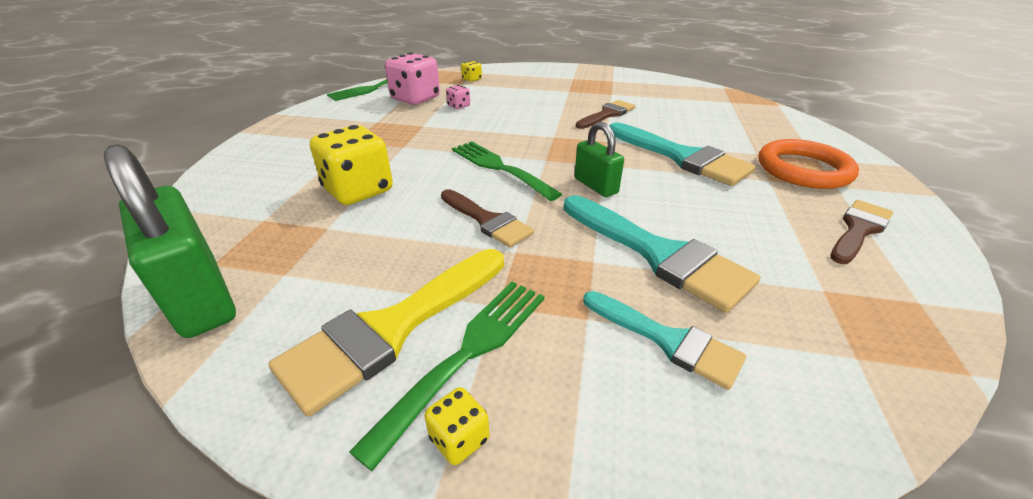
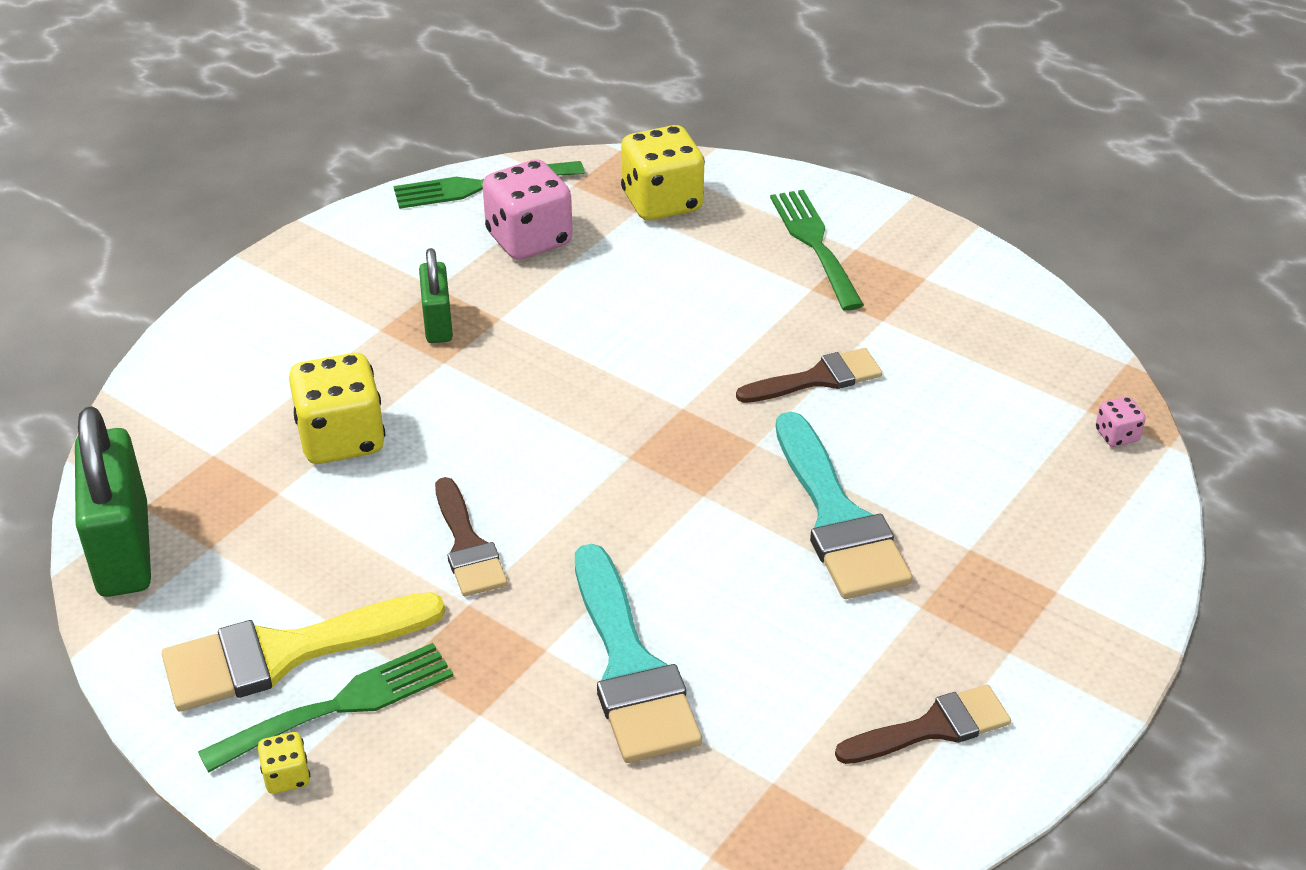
camera: 25 degrees right, 5 degrees up
pink dice [446,85,470,109] -> pink dice moved to [1096,397,1146,447]
green fork [452,141,562,201] -> green fork moved to [770,190,864,311]
yellow dice [461,61,482,82] -> yellow dice [621,125,705,221], size x2.20
green padlock [575,122,624,197] -> green padlock moved to [419,248,453,343]
turquoise brush [583,291,746,390] -> none
orange ring [759,139,859,189] -> none

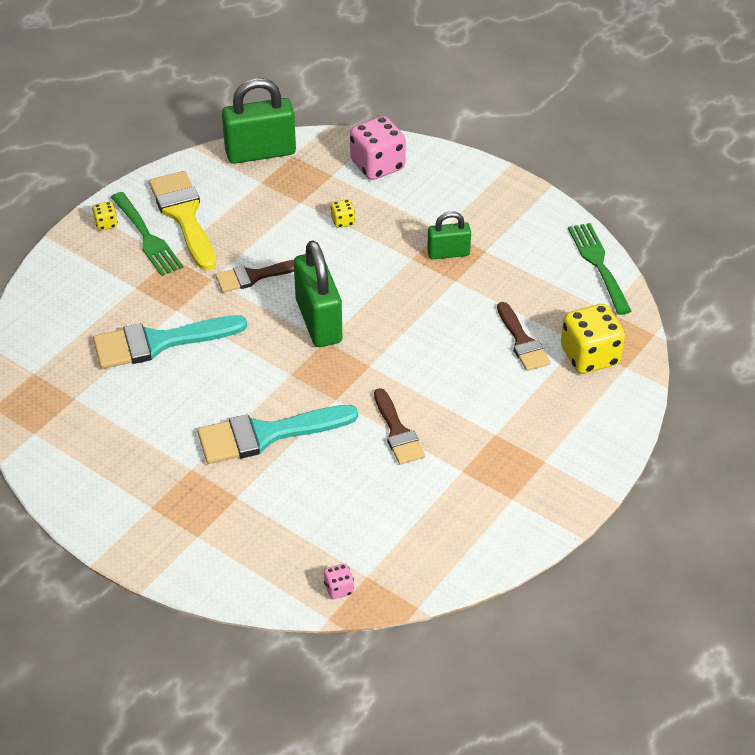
camera: 90 degrees right, 5 degrees up
yellow dice [289,353,385,464] -> yellow dice [331,199,355,228], size x0.45
pink dice [482,159,573,260] -> pink dice moved to [350,116,406,180]
green fork [770,190,864,311] -> none
brown brush [835,685,1011,764] -> brown brush moved to [497,302,551,371]
none -> green padlock [294,240,342,347]

